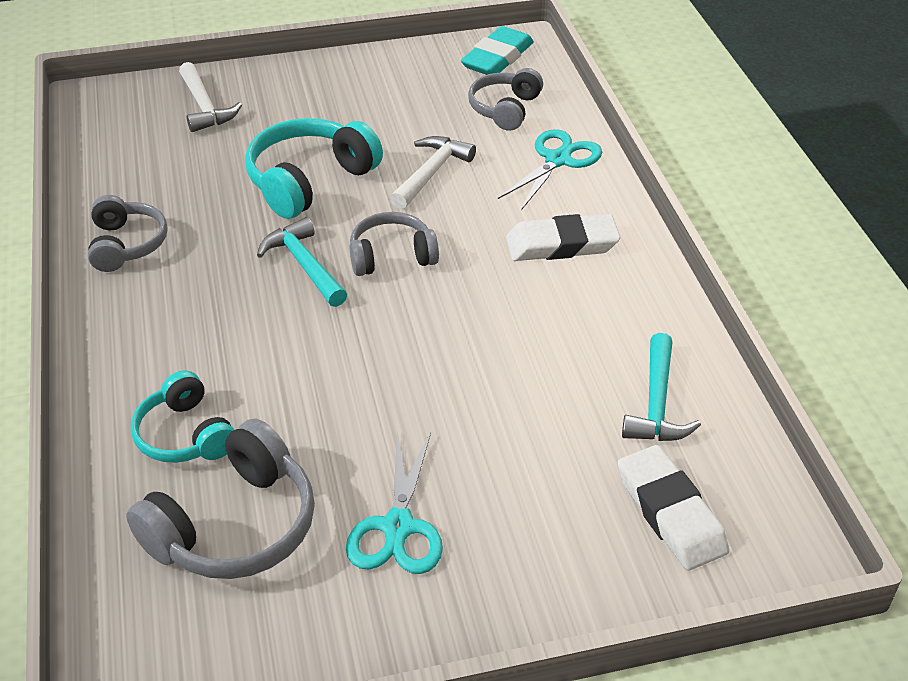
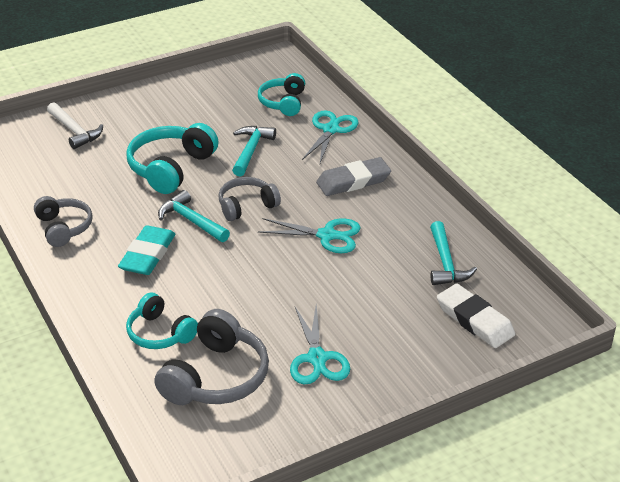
camera: 15 degrees left, 5 degrees down
white hammer [390,136,476,209] -> turquoise hammer [232,126,276,176]
turquoise eraser [461,26,534,75] -> turquoise eraser moved to [118,225,175,275]
grey headphones [468,68,543,131] -> turquoise headphones [258,73,305,116]
white eraser [506,214,620,261] -> grey eraser [316,157,391,196]
none -> turquoise scissors [258,218,361,253]

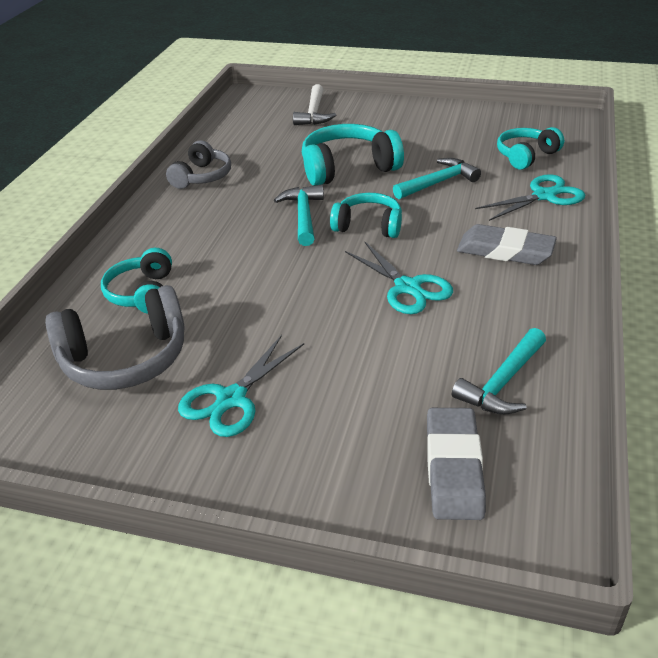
camera: 45 degrees right, 0 degrees up
turquoise eraser [118,225,175,275] -> none
grey headphones [219,177,281,221] -> turquoise headphones [330,193,402,238]
white eraser [437,284,515,348] -> grey eraser [427,408,486,520]

